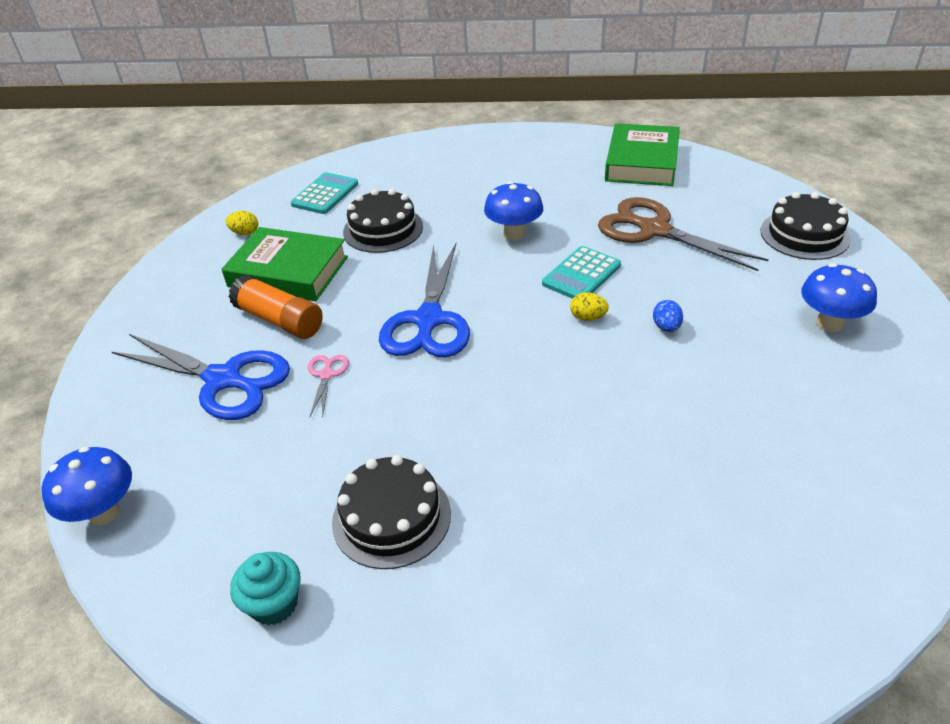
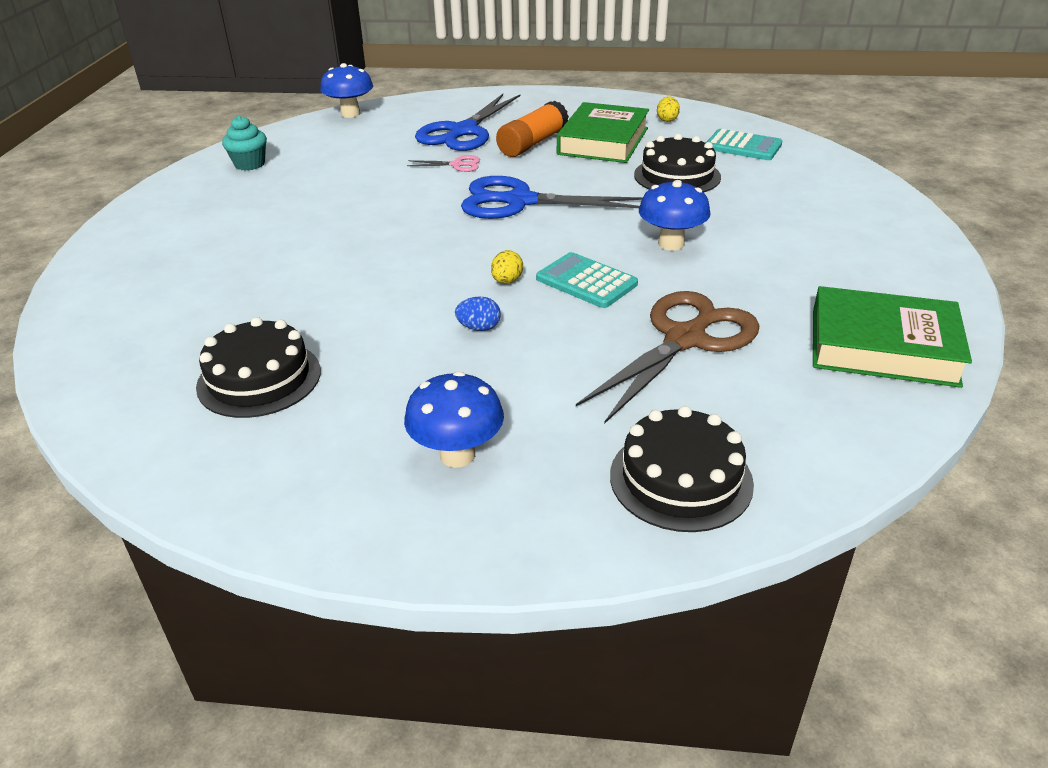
camera: 90 degrees right, 5 degrees down
black cake [332,455,451,569] -> black cake moved to [196,317,321,418]

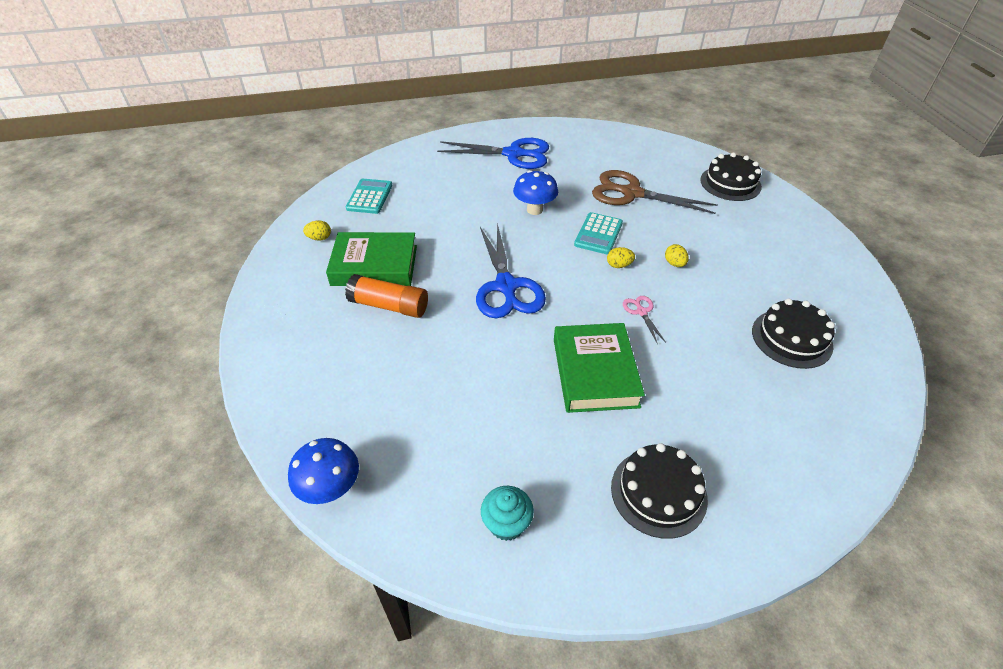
camera: 110 degrees left, 10 degrees up
blue mushroom [404,371,504,468] -> none
pink scissors [407,155,480,172] -> pink scissors moved to [623,296,666,344]
blue scissors [415,94,521,151] -> blue scissors moved to [437,138,549,169]
blue egg [455,297,501,331] -> yellow egg [665,244,689,267]
black cake [634,134,721,192] -> black cake moved to [611,443,708,539]
green book [813,286,972,388] -> green book moved to [554,323,645,413]

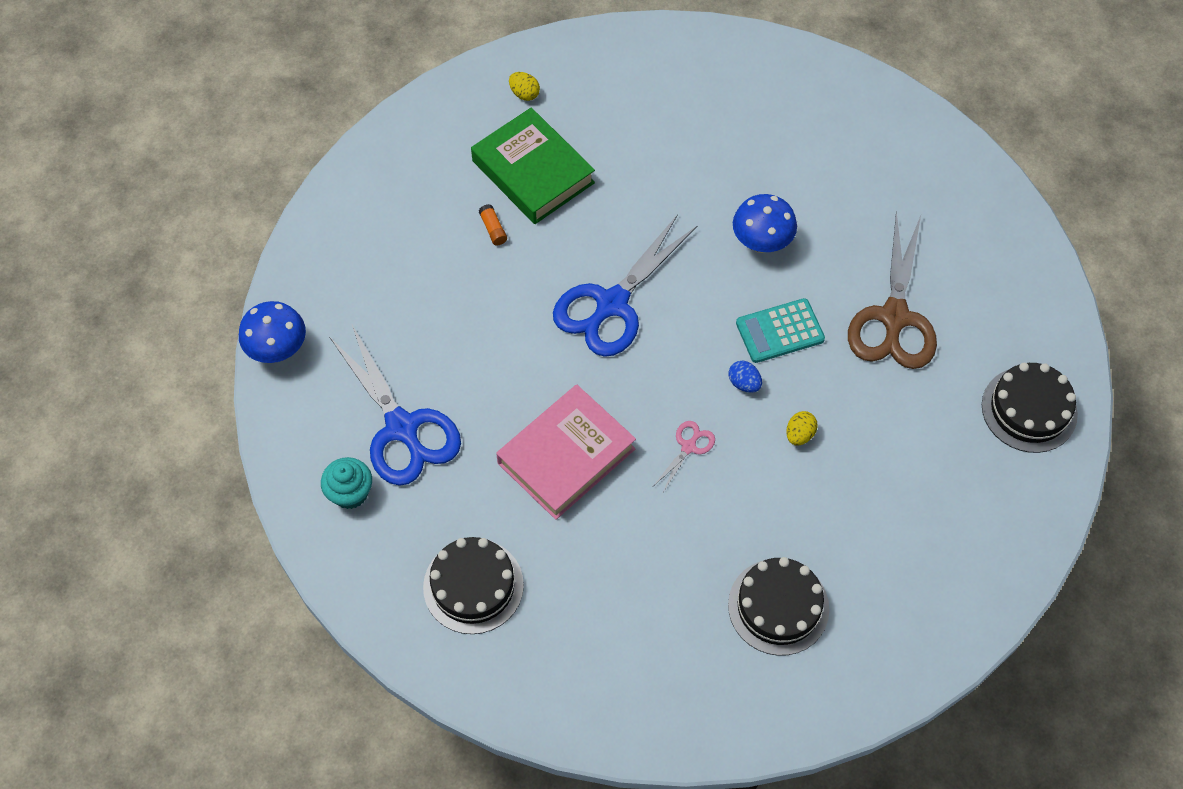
camera: 50 degrees right, 15 degrees up
orange glue stick [345,274,428,318] -> orange glue stick [479,204,507,245], size x0.44
turquoise calculator [346,179,393,214] -> none
blue scissors [437,138,549,169] -> blue scissors moved to [330,323,461,486]
green book [554,323,645,413] -> pink book [496,385,636,520]
brown scissors [592,170,717,214] -> brown scissors turned 150 degrees counterclockwise [848,211,937,369]
yellow egg [607,247,635,268] -> blue egg [729,361,762,393]

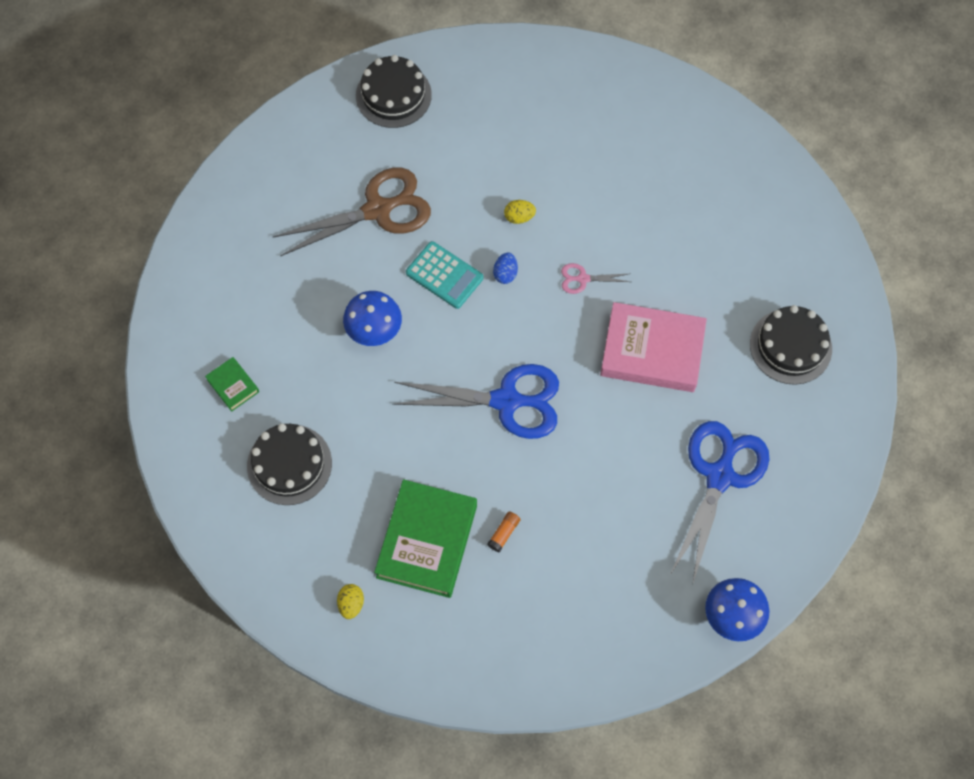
camera: 125 degrees left, 5 degrees up
turquoise cupcake [321,457,372,509] -> none
black cake [728,557,829,656] -> black cake moved to [247,423,332,505]
none -> green book [205,357,259,412]

